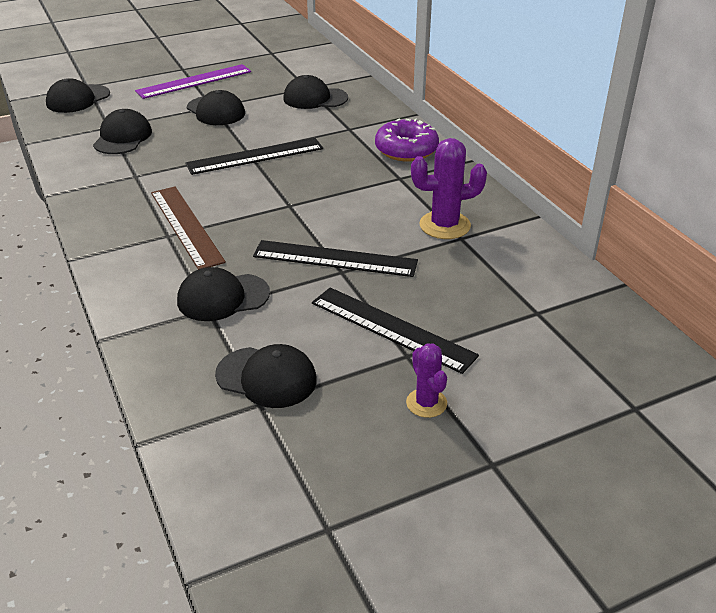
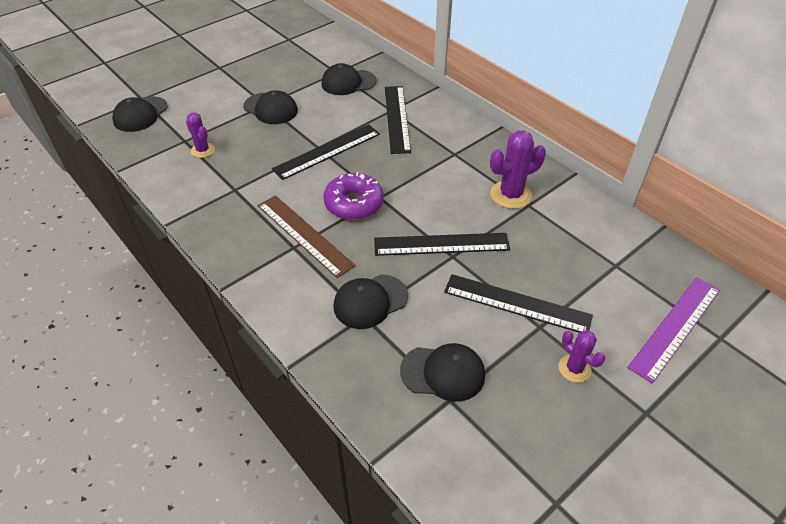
camera: 15 degrees left, 10 degrees up
black cap [93,109,152,154] -> purple cactus [186,112,215,158]
purple ruler [135,64,251,99] -> purple ruler moved to [627,277,720,384]
purple donut [375,118,439,162] -> purple donut moved to [323,172,384,220]
none -> black ruler [385,86,411,154]

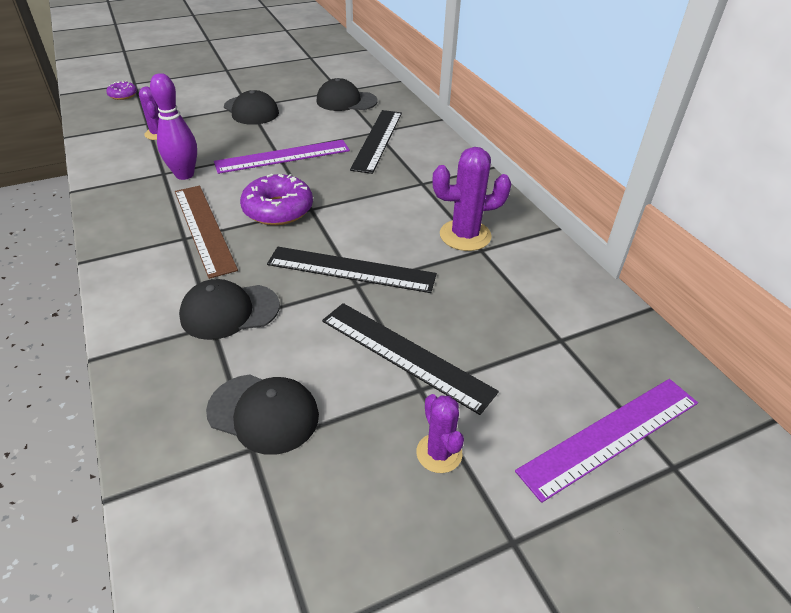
camera: 15 degrees right, 5 degrees down
black cap [112,96,168,132] -> purple donut [106,81,137,100]
black ruler [272,124,380,180] -> purple ruler [214,140,350,174]
none -> purple bowling pin [150,73,197,180]

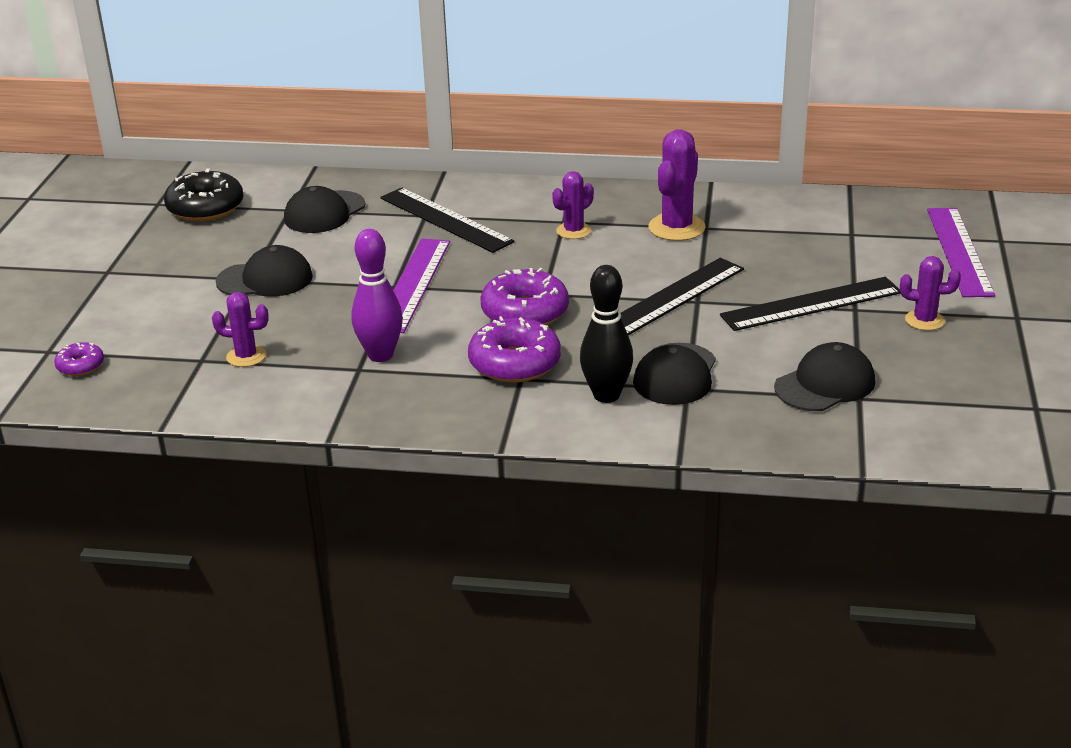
camera: 55 degrees left, 10 degrees down
brown ruler [175,186,238,279] -> purple donut [468,316,561,383]
none -> black donut [164,169,244,222]
none -> purple cactus [552,171,594,239]
none -> black bowling pin [580,265,633,403]

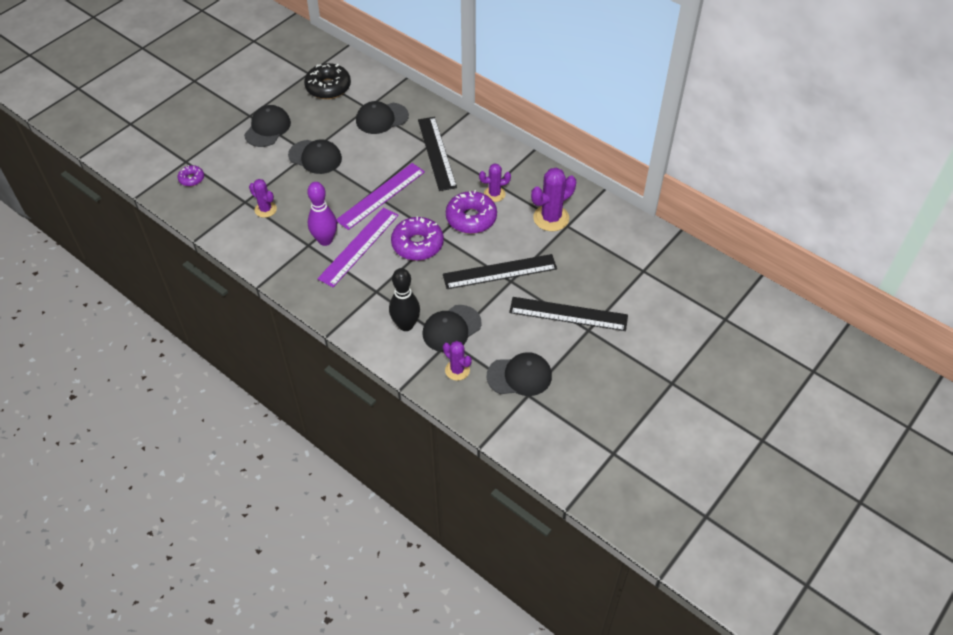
camera: 30 degrees right, 20 degrees up
purple donut [468,316,561,383] -> purple donut moved to [446,190,497,234]
purple cactus [900,256,961,331] -> purple cactus moved to [443,341,472,381]
purple ruler [927,208,995,297] -> purple ruler moved to [317,207,399,287]
none -> black cap [244,105,291,147]

